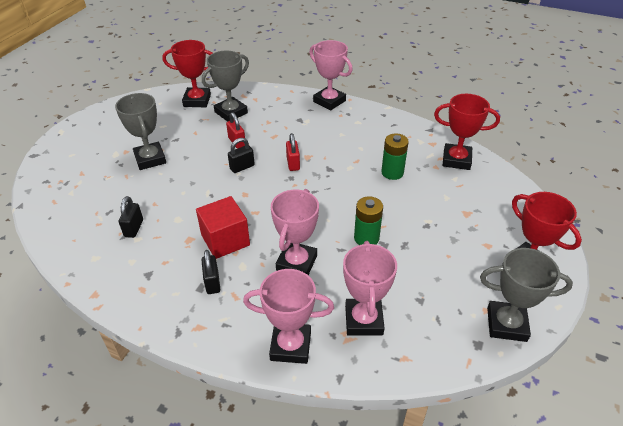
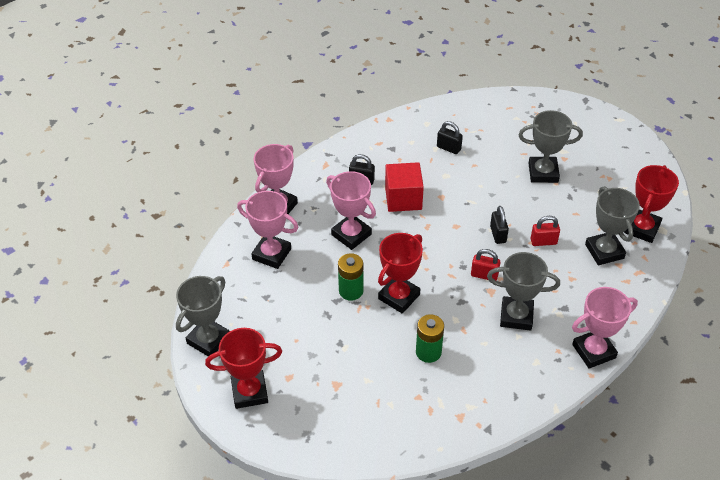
camera: 115 degrees right, 5 degrees up
red trophy [434,94,500,170] -> red trophy moved to [378,233,423,314]
none -> grey trophy [487,252,560,331]

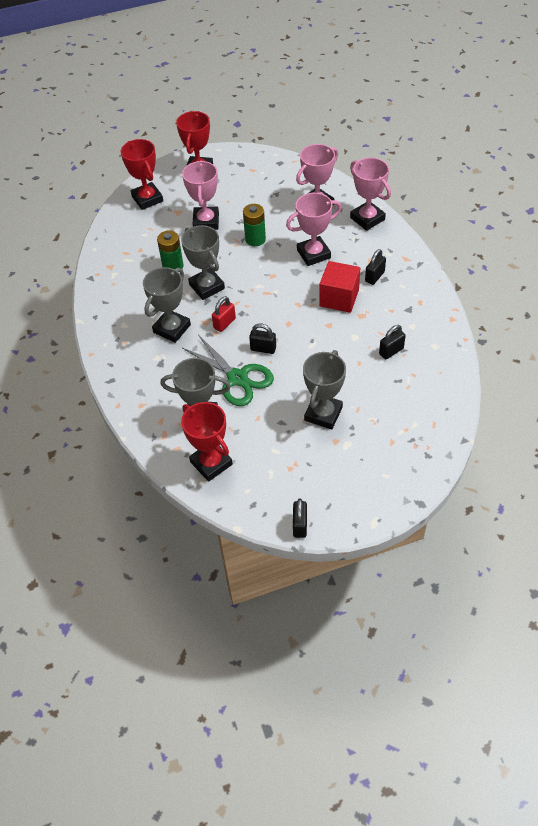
camera: 115 degrees right, 5 degrees up
grey trophy [176,276,230,356] -> grey trophy moved to [181,225,225,300]
red trophy [378,233,423,314] -> red trophy moved to [121,139,163,210]
red padlock [531,216,560,246] -> green scissors [182,335,274,406]
pink trophy [572,287,638,369] -> pink trophy moved to [182,160,219,230]
none -> black padlock [293,498,307,538]

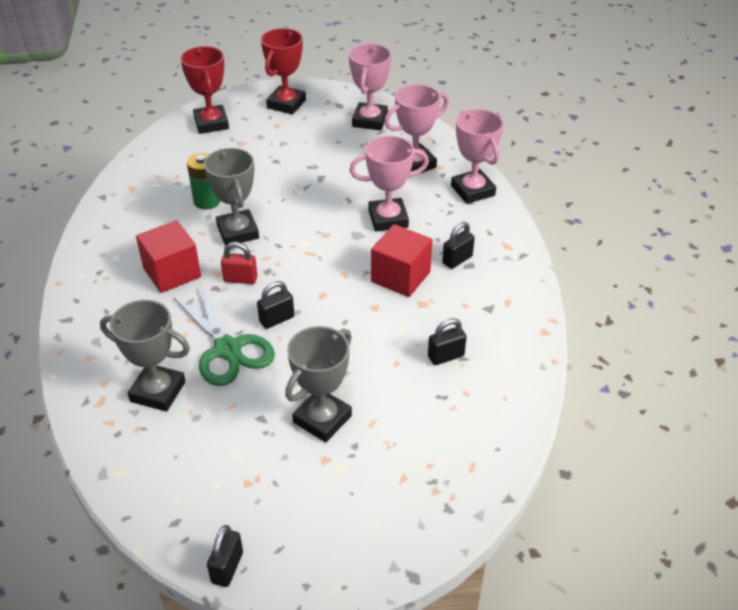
camera: 10 degrees right, 10 degrees down
grey trophy [143,267,191,343] -> red cube [136,220,201,293]
red trophy [181,402,233,482] -> none
pink trophy [182,160,219,230] -> pink trophy moved to [349,43,391,130]
red padlock [212,296,236,332] -> red padlock turned 45 degrees clockwise [221,242,258,284]
green battery [243,204,266,246] -> none
black padlock [249,323,276,354] -> black padlock turned 60 degrees counterclockwise [257,281,294,329]

